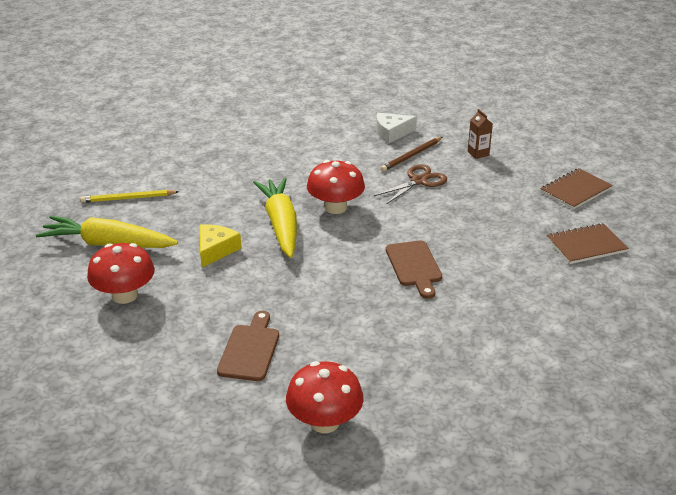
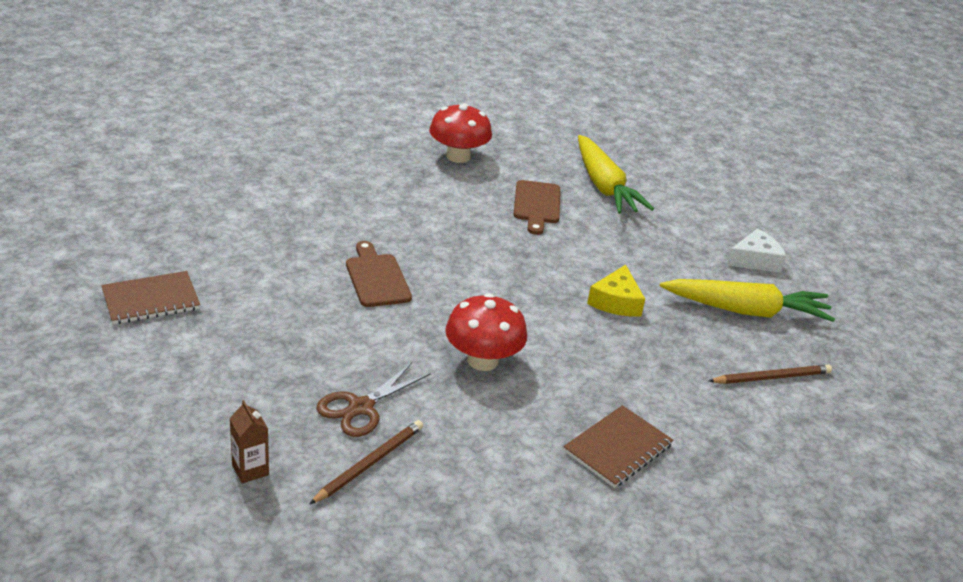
camera: 170 degrees right, 0 degrees up
yellow pencil [80,190,179,203] -> brown pencil [709,365,832,384]
red mushroom [87,243,155,304] -> none
yellow carrot [253,177,297,258] -> yellow carrot moved to [578,135,654,214]
white cheese [376,113,417,144] -> white cheese moved to [727,228,786,273]
brown notebook [540,168,613,209] -> brown notebook moved to [563,405,673,488]

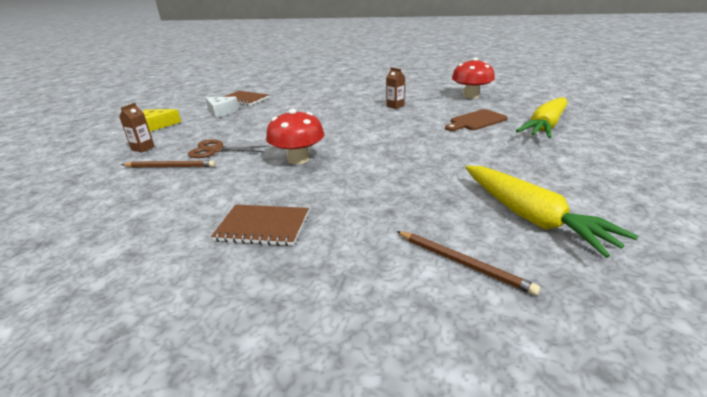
camera: 60 degrees right, 5 degrees down
brown cutting board [346,241,412,307] -> none
yellow cheese [587,265,645,316] -> yellow cheese moved to [143,109,181,132]
white cheese [727,228,786,273] -> white cheese moved to [206,97,239,118]
none -> brown carton [386,67,405,109]

